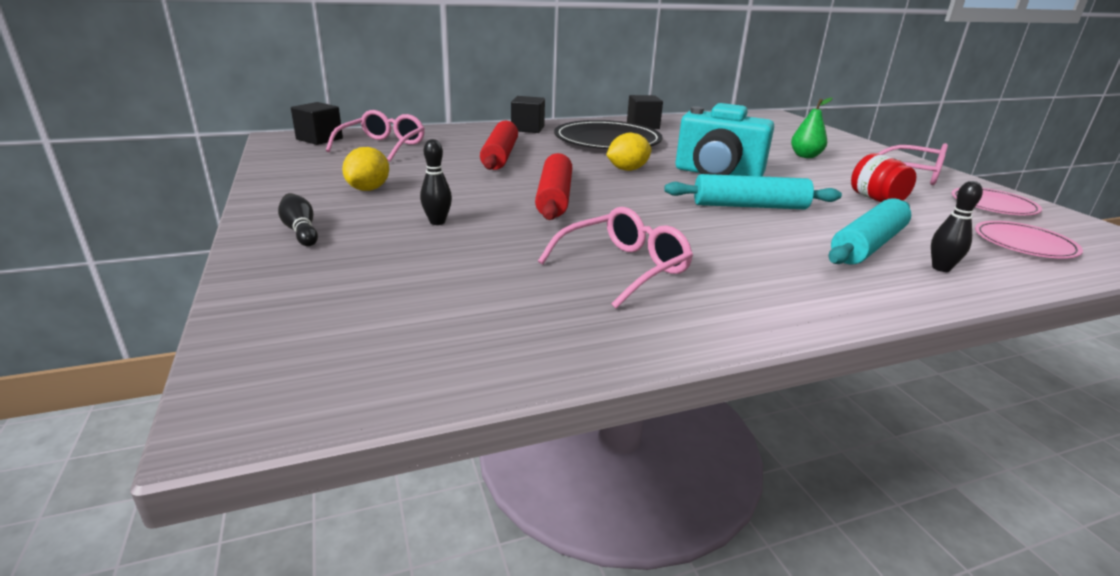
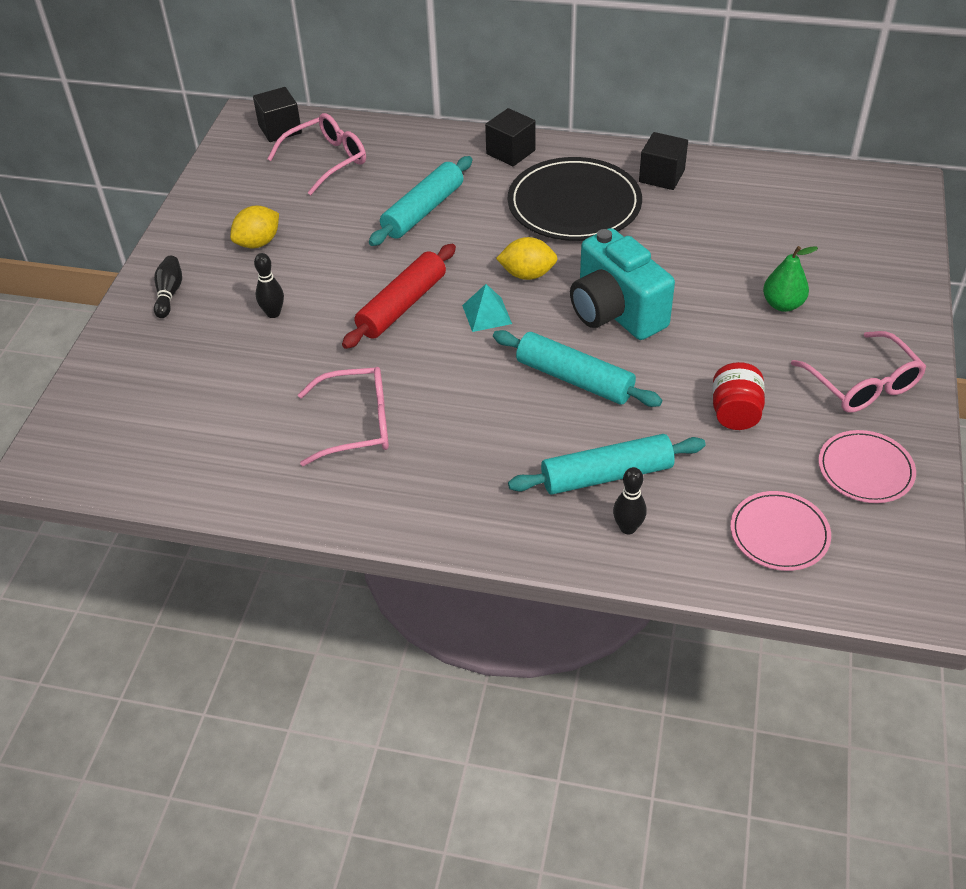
camera: 35 degrees right, 20 degrees up
red rolling pin [480,121,518,170] -> turquoise rolling pin [369,156,472,246]
none -> turquoise pyramid [462,284,512,332]

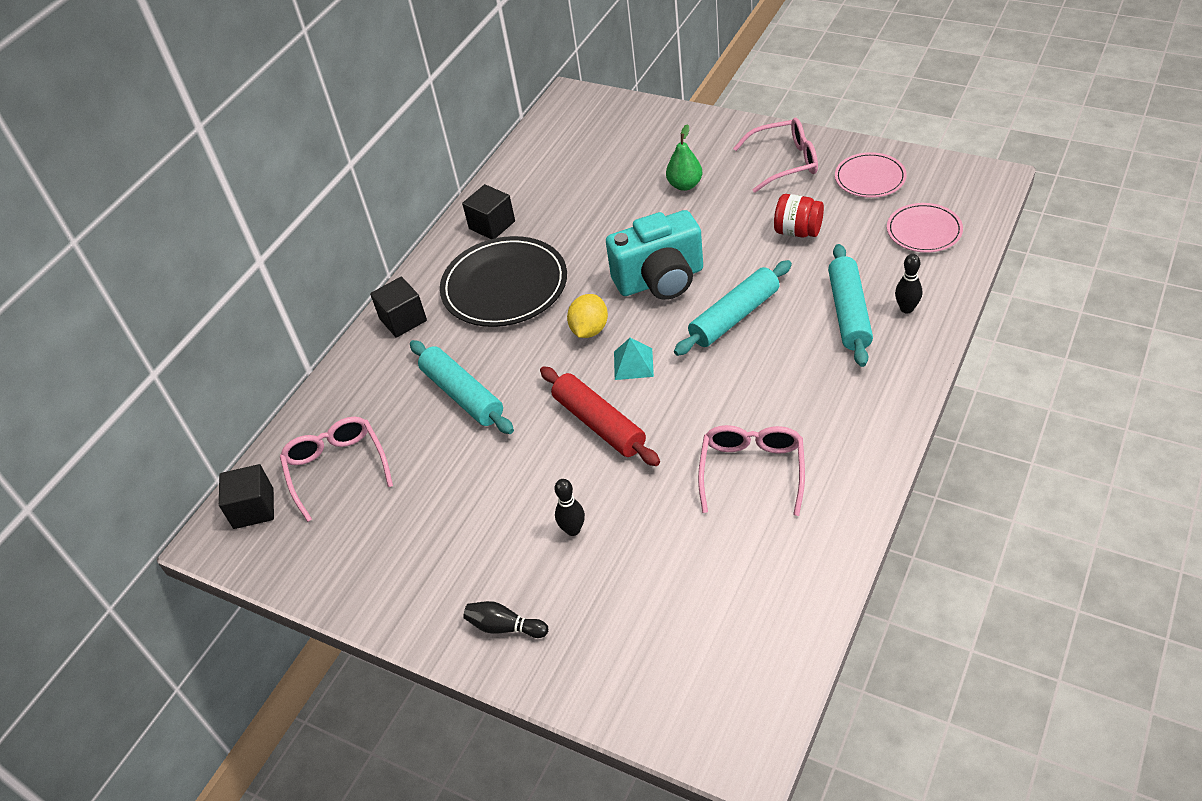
camera: 70 degrees left, 0 degrees up
yellow lemon [230,206,279,248] -> none

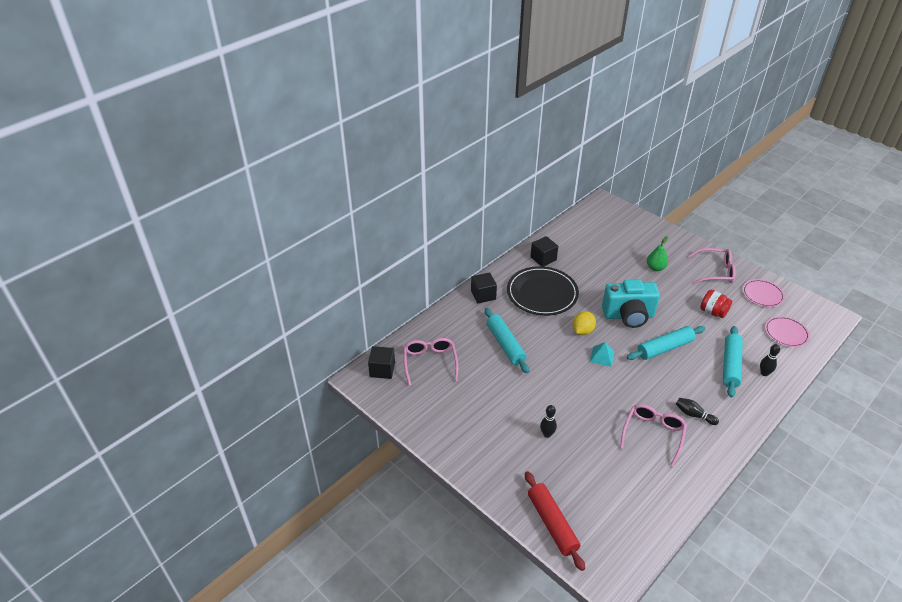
camera: 10 degrees right, 5 degrees down
black bowling pin [463,601,548,638] -> black bowling pin moved to [676,398,719,425]
red rolling pin [540,366,660,466] -> red rolling pin moved to [525,471,585,571]

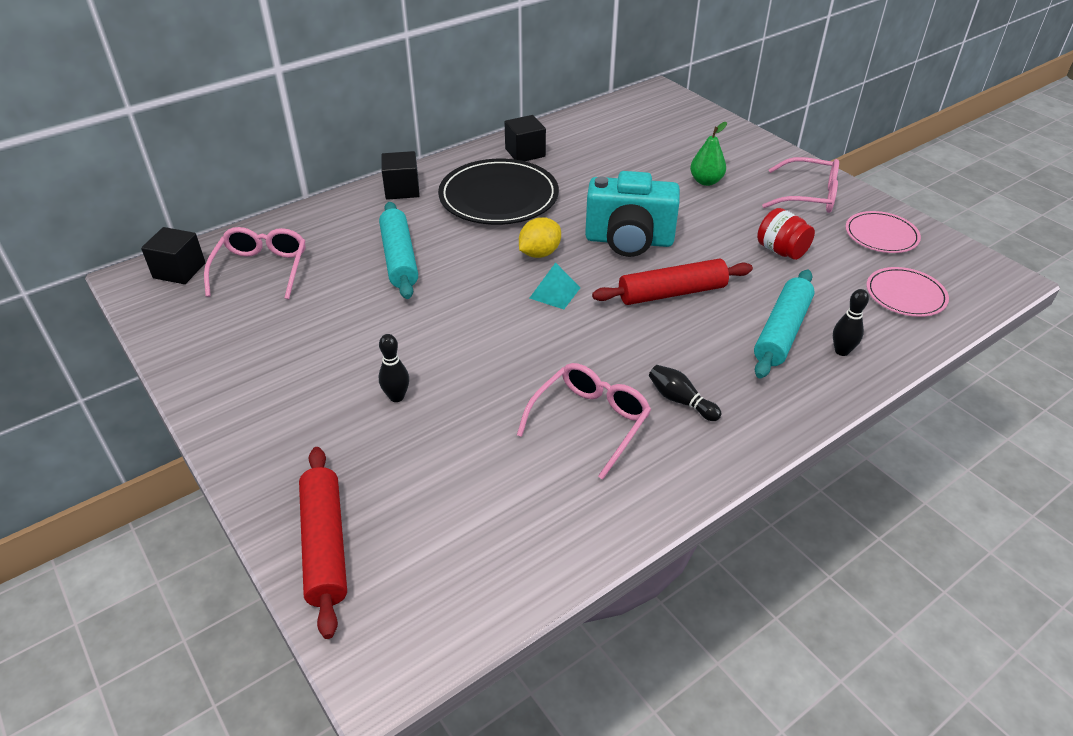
camera: 10 degrees right, 0 degrees up
turquoise rolling pin [627,326,705,360] -> red rolling pin [592,259,753,305]

